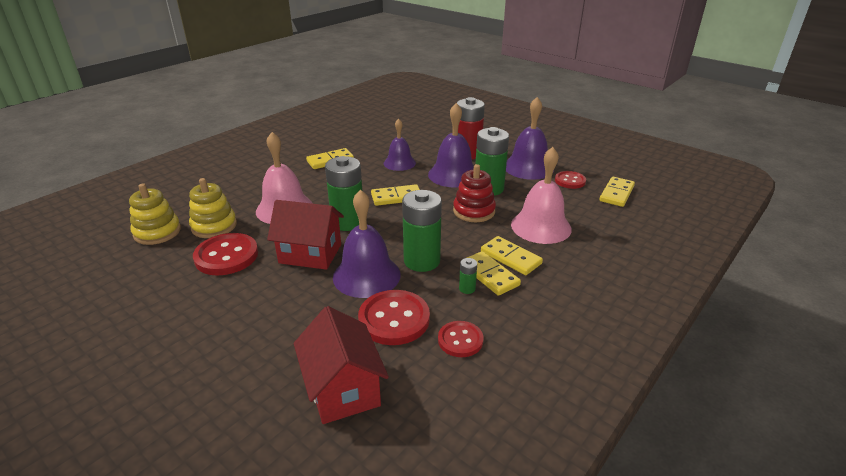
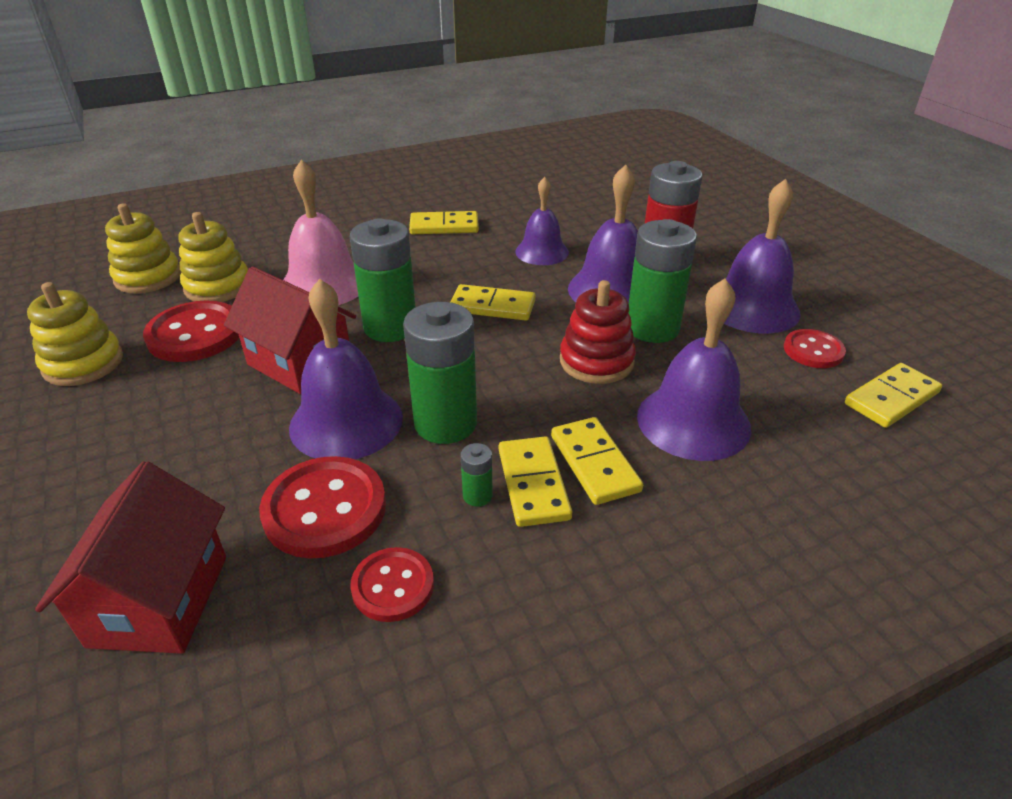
camera: 25 degrees right, 5 degrees up
pink bell [511,147,572,244] -> purple bell [637,279,751,461]
none -> yellow stacking toy [27,282,123,386]

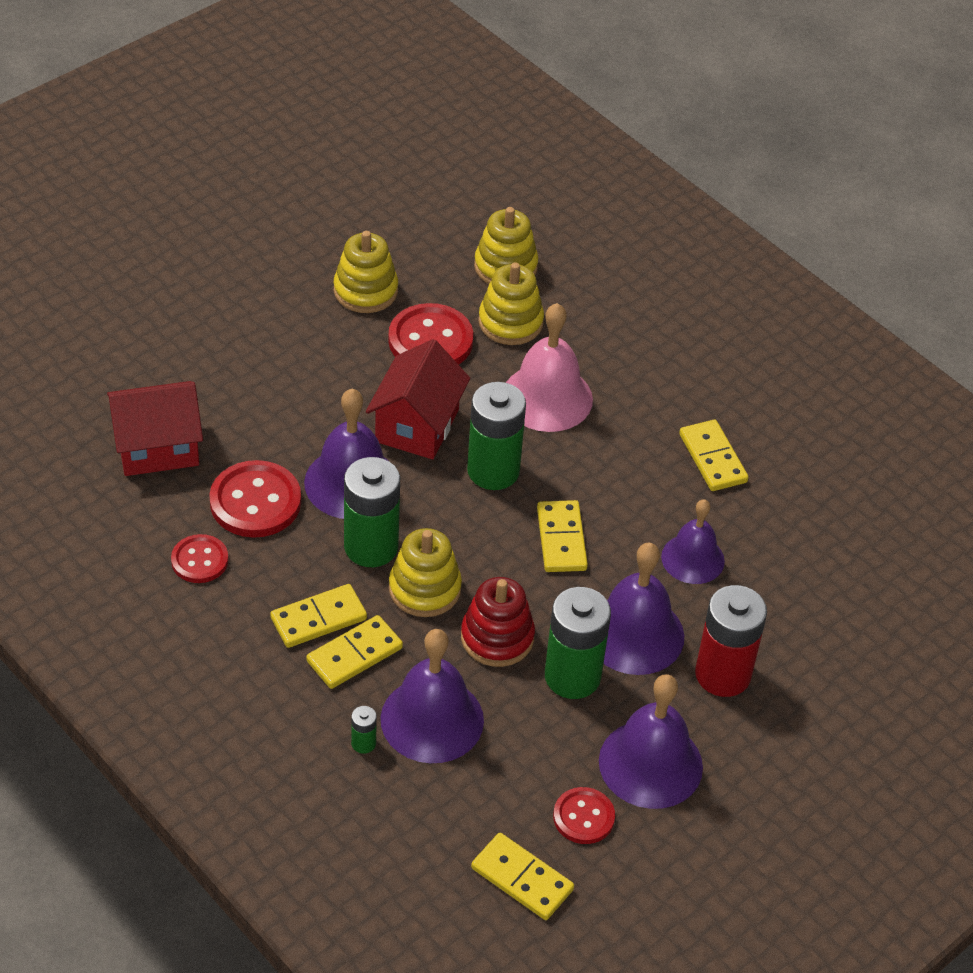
camera: 70 degrees right, 10 degrees up
green battery [461,443,493,506] -> green battery moved to [351,706,377,754]
none -> yellow stacking toy [389,528,462,617]

